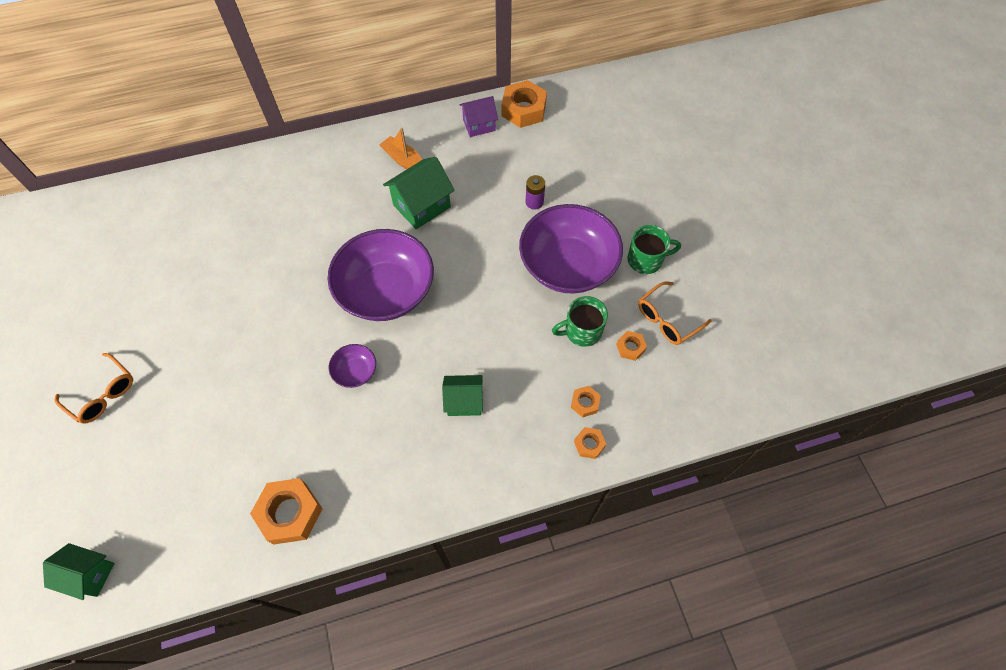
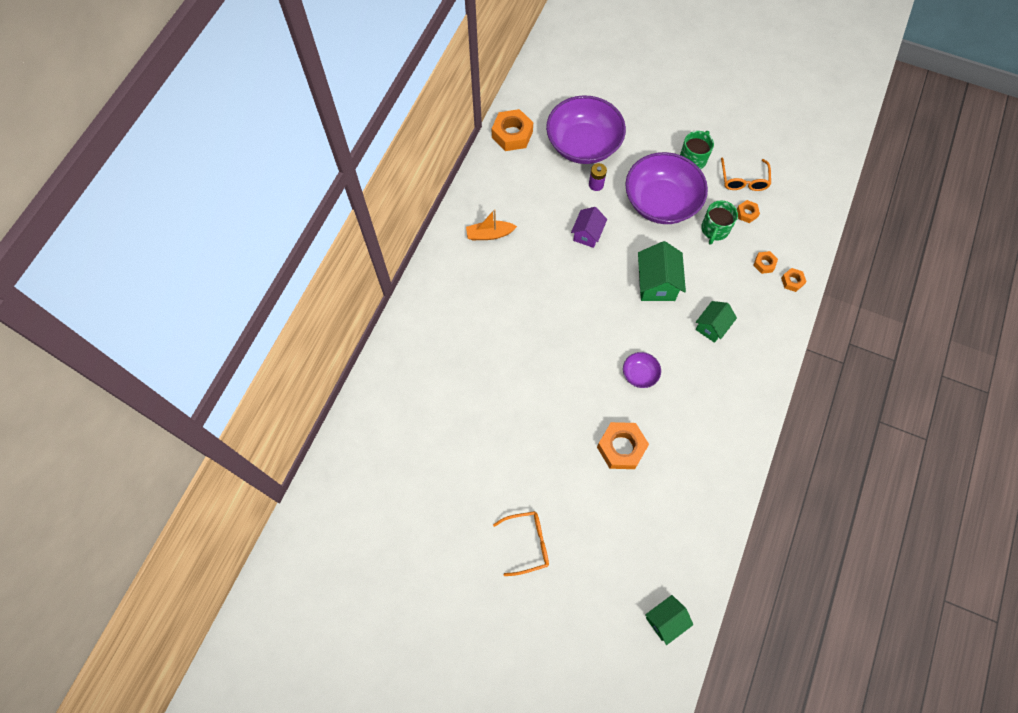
camera: 50 degrees left, 5 degrees up
orange nut [250,478,323,544] -> orange nut moved to [597,422,649,469]
purple bowl [327,229,434,321] -> purple bowl moved to [546,95,626,164]
green house [383,157,455,229] -> green house moved to [638,241,686,301]
purple house [459,96,498,137] -> purple house moved to [571,207,607,248]

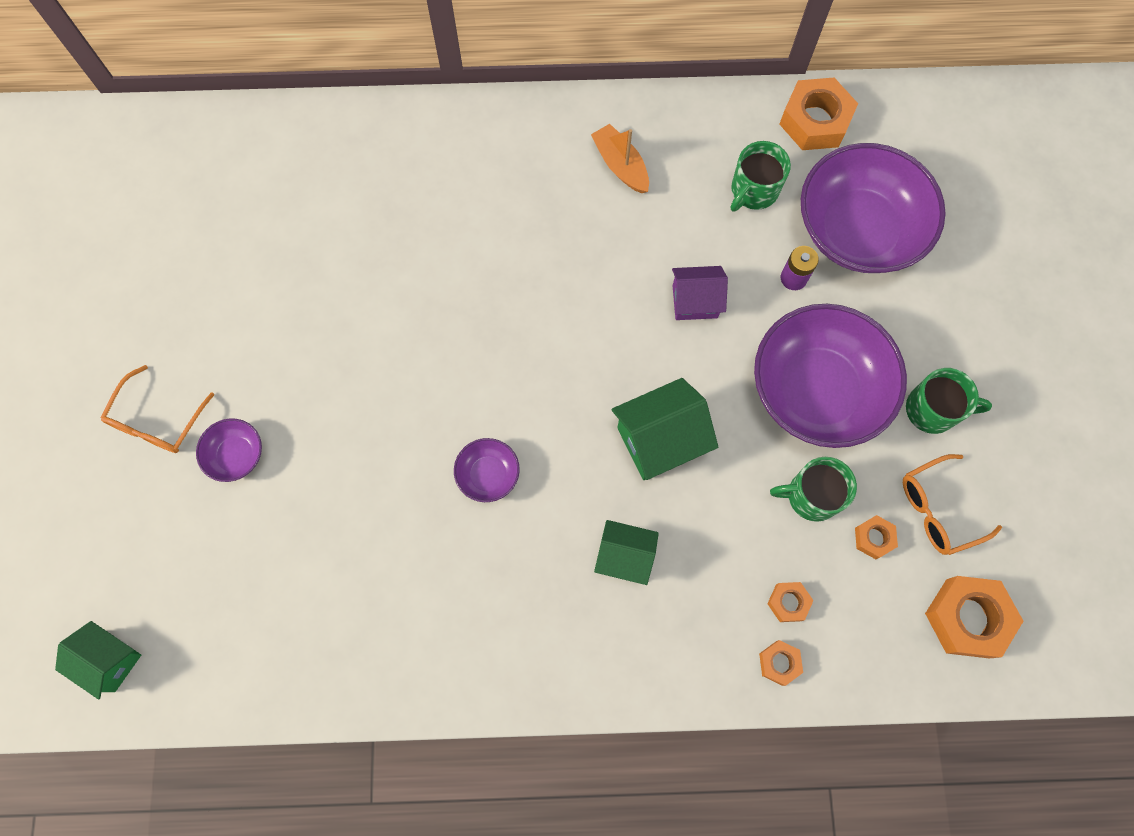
camera: 65 degrees right, 5 degrees up
orange glasses [493,511,549,576] -> orange glasses turned 60 degrees clockwise [101,365,214,453]
orange nut [597,422,649,469] -> orange nut moved to [925,576,1023,658]
none -> purple bowl [196,419,262,482]
none -> green mug [731,141,791,211]

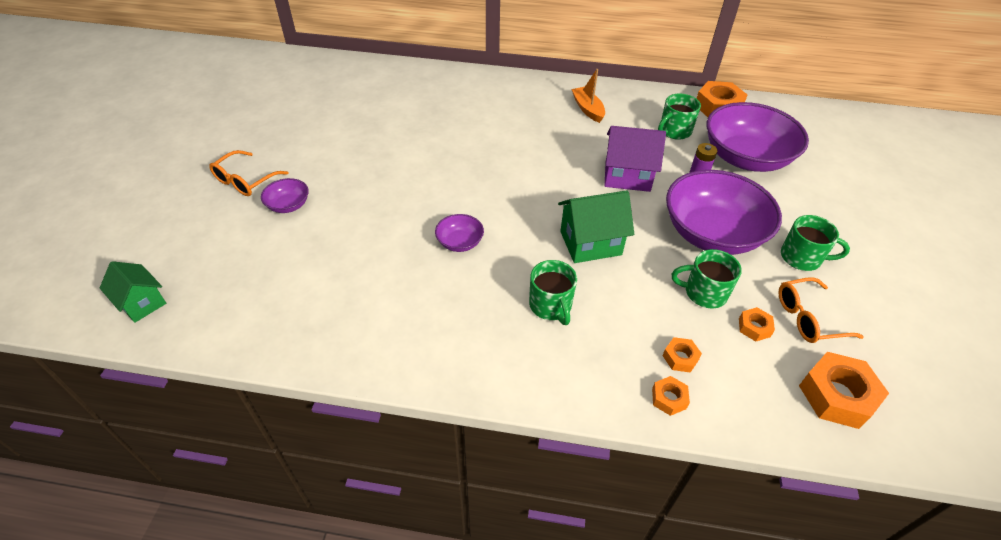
camera: 10 degrees right, 25 degrees down
green house [594,520,659,585] -> green mug [529,260,577,325]
purple house [672,266,728,320] -> purple house [605,126,666,192], size x1.52

